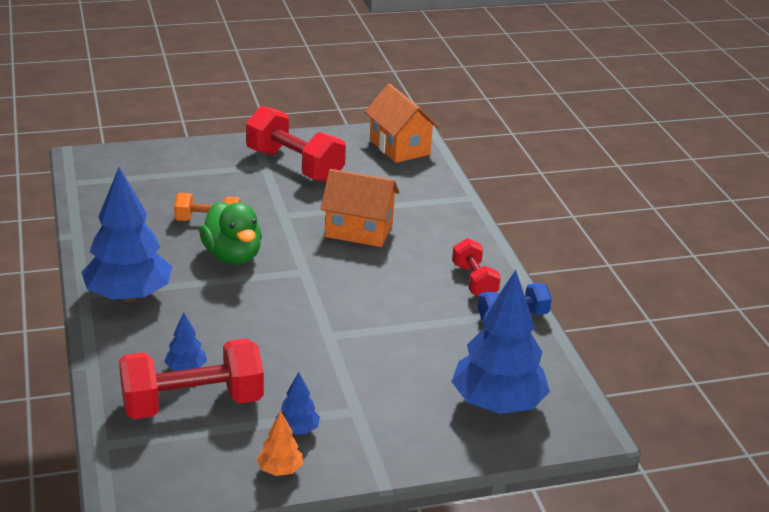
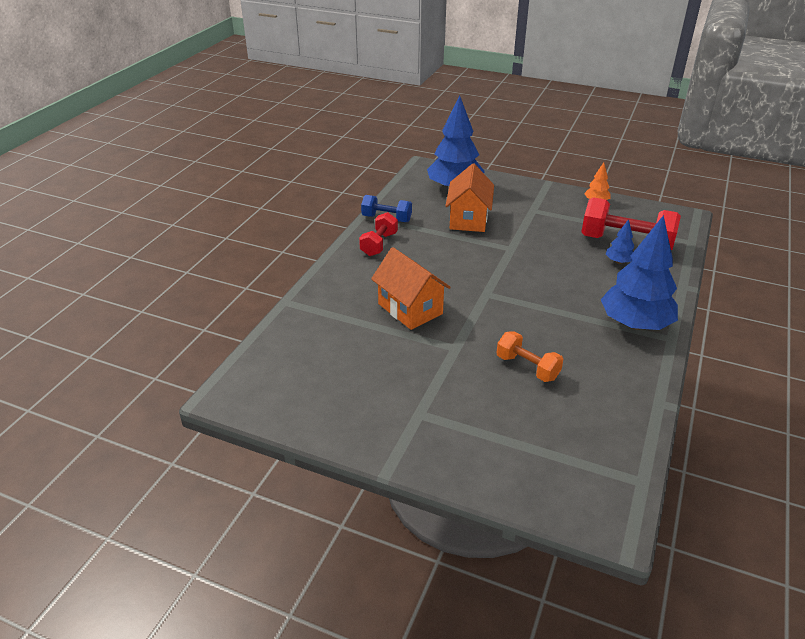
camera: 140 degrees left, 5 degrees up
green duck [199,202,262,265] -> none
red dumbbell [246,106,346,182] -> none
blue tree [275,372,320,434] -> none
orange house [365,84,439,163] -> orange house moved to [445,163,494,232]

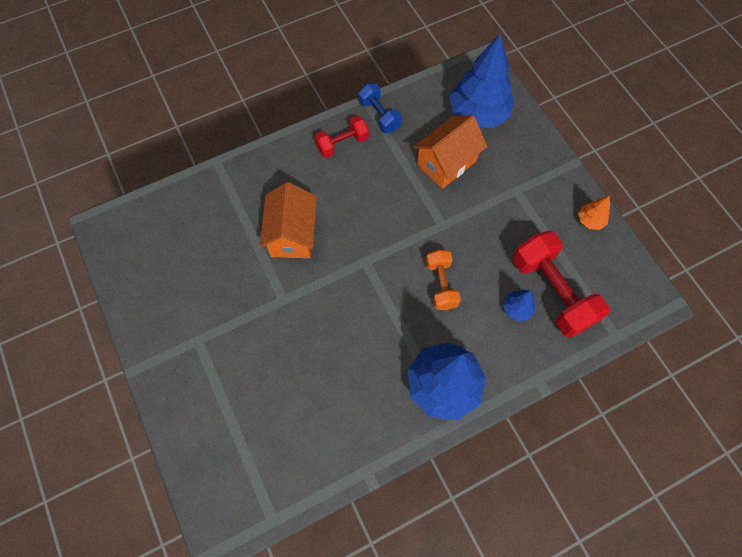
camera: 40 degrees right, 30 degrees up
orange dumbbell [497,331,563,382] -> orange dumbbell moved to [426,250,461,310]

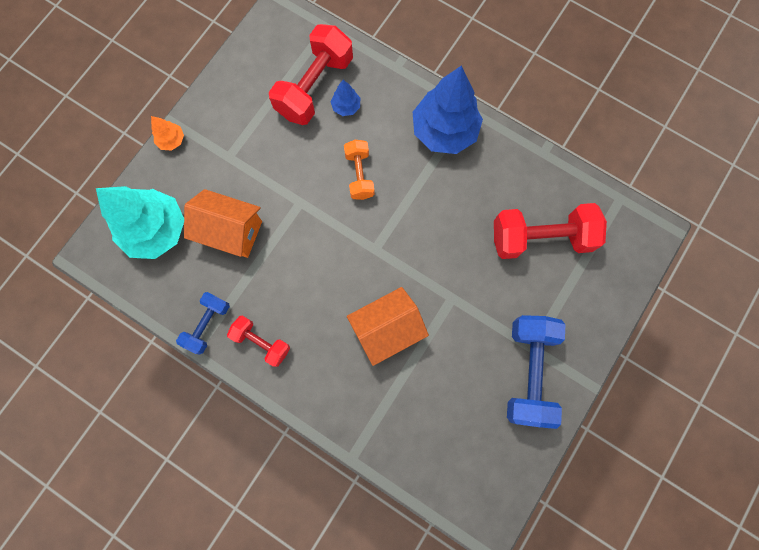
camera: 120 degrees left, 10 degrees up
orange dumbbell [426,250,461,310] -> orange dumbbell turned 60 degrees counterclockwise [344,140,374,200]
blue tree [449,35,514,128] -> turquoise tree [96,186,184,259]
orange tree [578,195,610,230] -> orange tree moved to [151,116,184,151]
none -> red dumbbell [494,203,607,259]
none -> blue dumbbell [507,315,566,429]

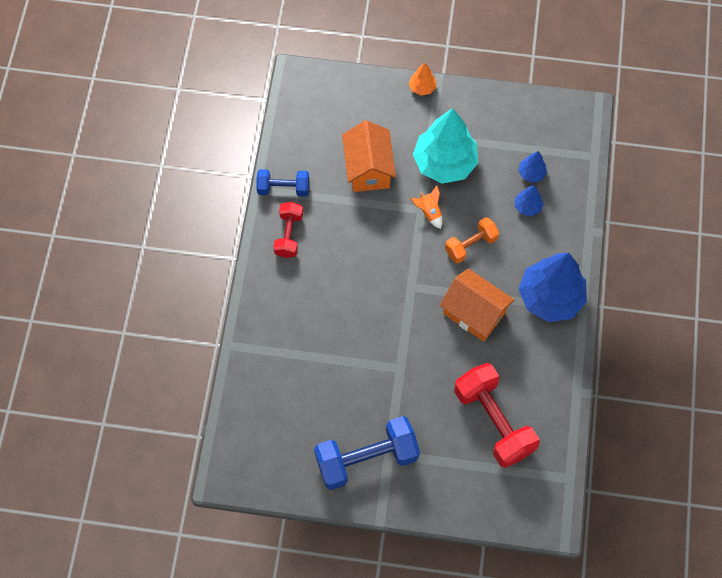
camera: 65 degrees right, 10 degrees down
turquoise tree [96,186,184,259] -> turquoise tree moved to [413,108,478,184]
red dumbbell [269,24,353,125] -> blue tree [518,151,547,183]
orange house [347,287,429,366] -> orange house moved to [439,268,514,342]
none -> orange rocket [411,185,442,229]

